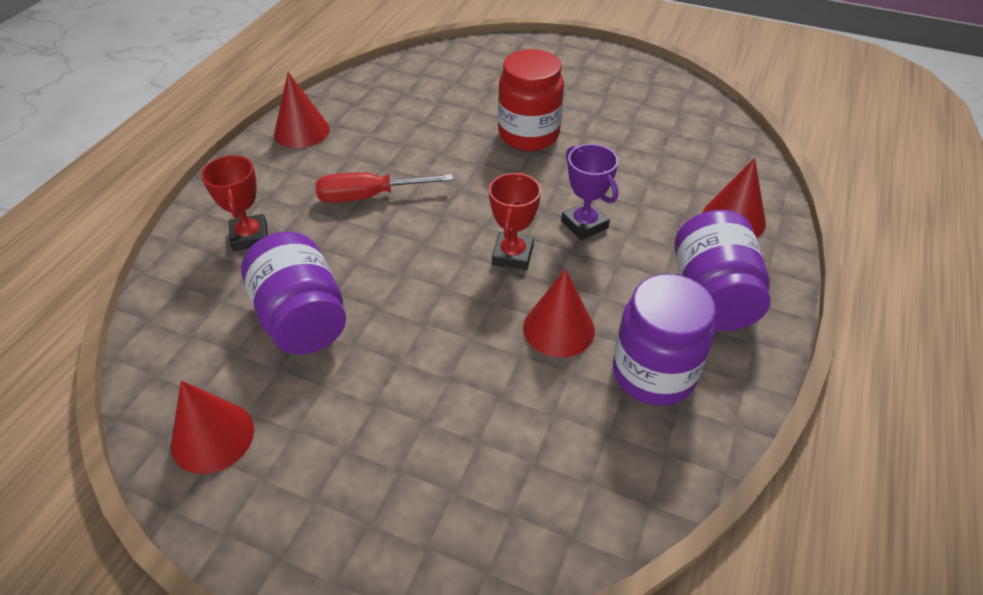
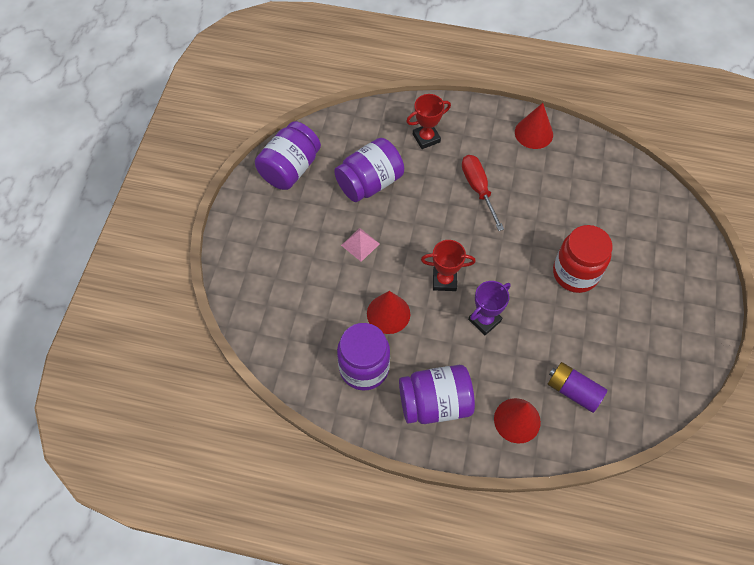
camera: 80 degrees right, 15 degrees up
red cone [171,380,254,474] -> purple jar [255,121,321,190]
none -> pink pyramid [341,228,380,262]
none -> purple battery [548,362,607,413]

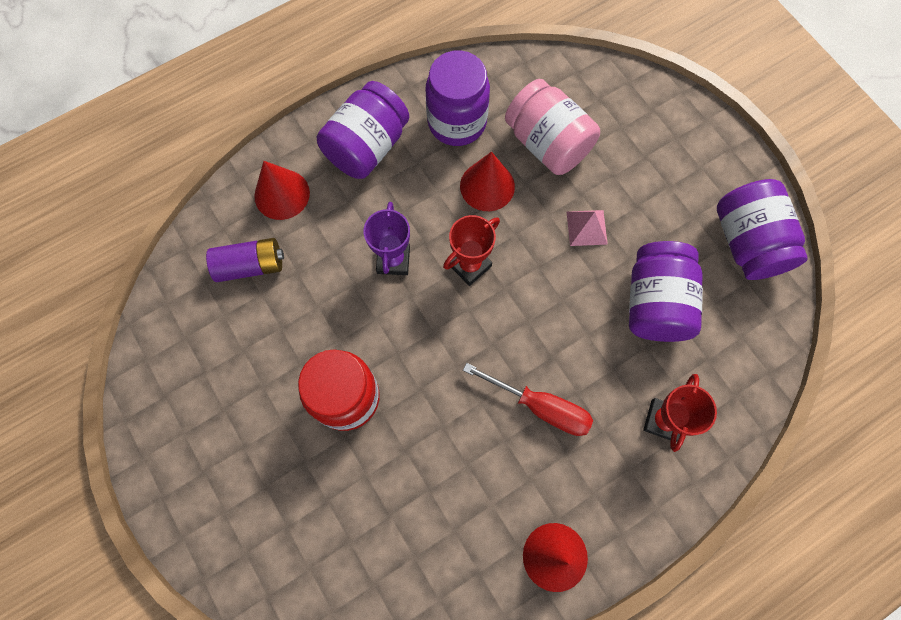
camera: 135 degrees right, 10 degrees up
none -> pink jar [505,79,600,175]

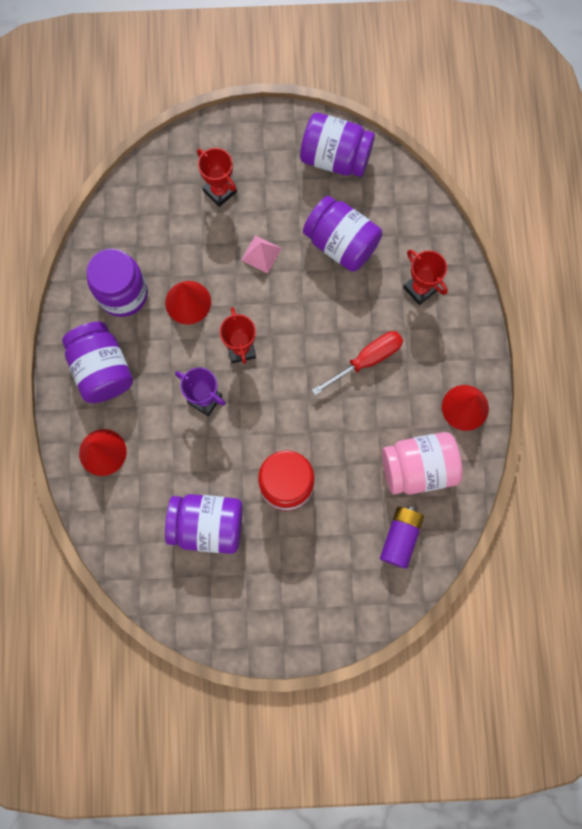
camera: 60 degrees left, 5 degrees up
purple battery [206,238,284,282] -> purple battery moved to [380,506,424,569]
pink jar [505,79,600,175] -> pink jar moved to [382,432,463,494]
none -> purple jar [165,494,243,554]
none -> red trophy [197,148,237,207]

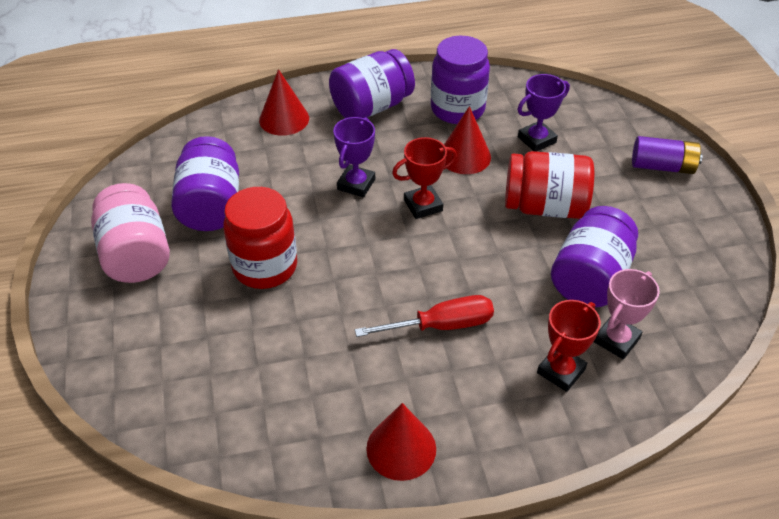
camera: 80 degrees right, 30 degrees down
red trophy [197,148,237,207] -> none
pink pyramid [241,235,282,273] -> red jar [505,151,594,219]
purple jar [300,113,375,177] -> none
red screwdriver [312,331,403,395] -> red screwdriver turned 60 degrees counterclockwise [355,295,494,337]
purple battery [380,506,424,569] -> purple battery moved to [632,136,702,174]
pink jar [382,432,463,494] -> pink jar moved to [91,183,170,283]
none -> purple trophy [517,74,570,152]
none -> pink trophy [594,269,660,359]

